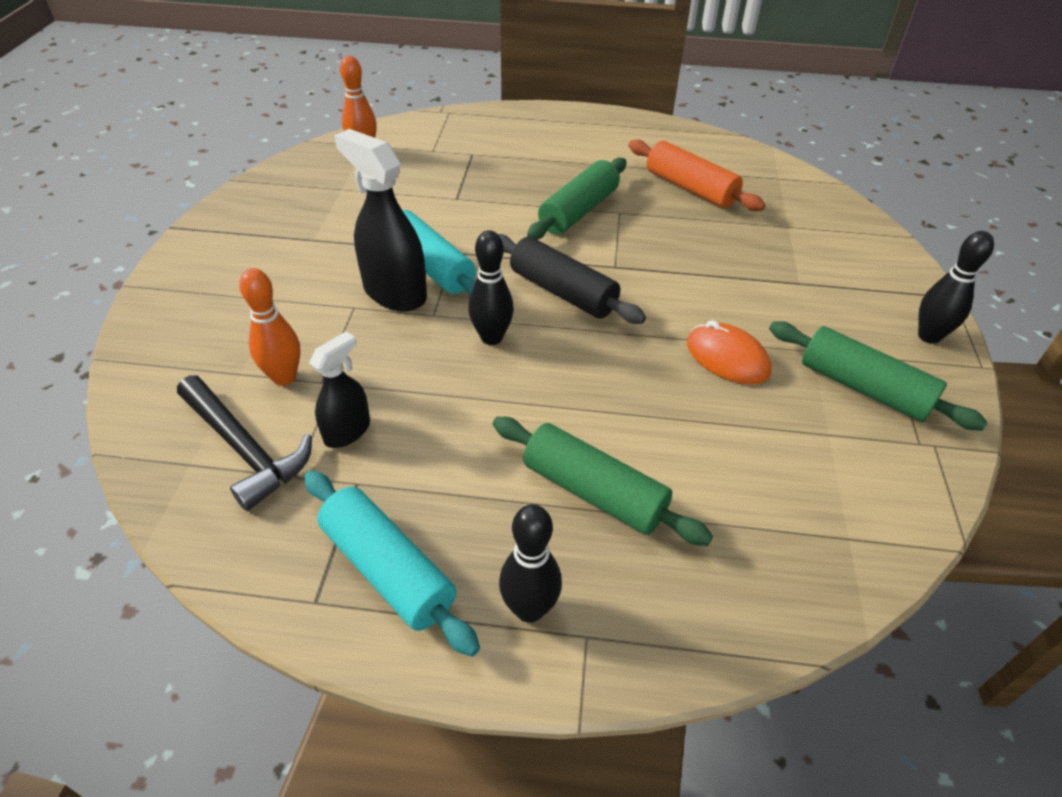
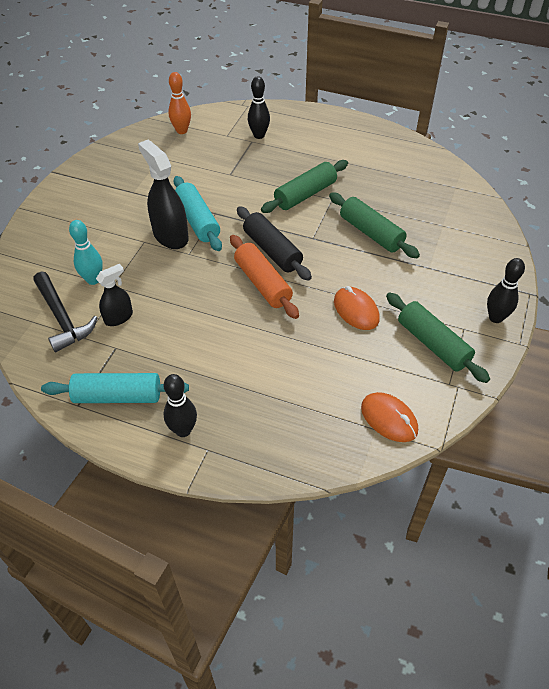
camera: 15 degrees right, 5 degrees up
orange bowling pin [239,268,300,386] -> turquoise bowling pin [69,220,103,285]
turquoise rolling pin [304,470,480,657] -> turquoise rolling pin turned 60 degrees counterclockwise [41,373,189,403]
black bowling pin [468,230,514,345] -> black bowling pin moved to [248,76,270,139]
green rolling pin [493,417,713,546] -> green rolling pin moved to [329,192,420,258]
orange rolling pin [629,140,765,211] -> orange rolling pin moved to [230,235,299,319]
none -> orange mouse [361,392,418,442]

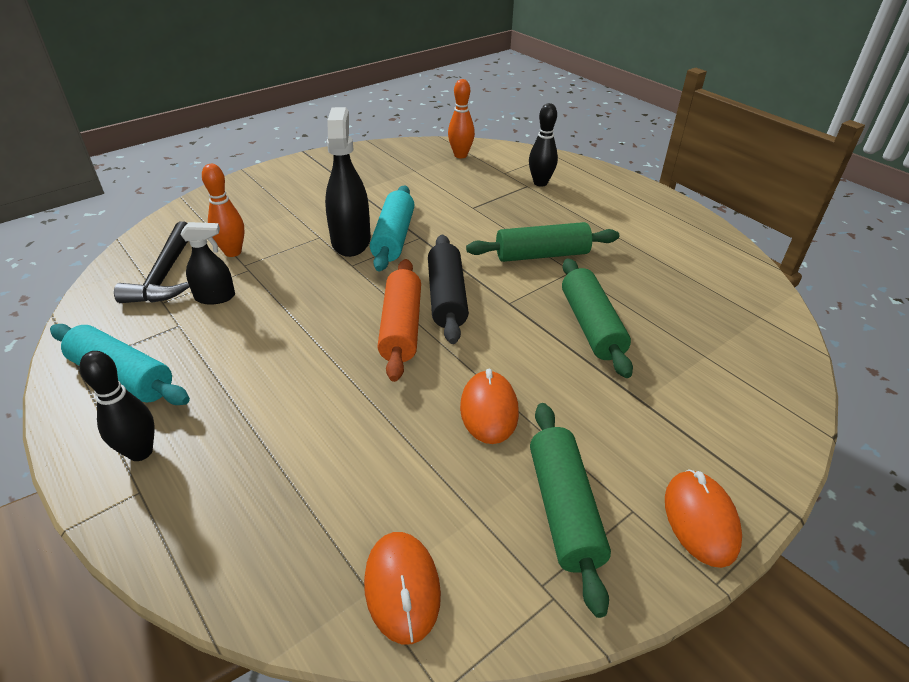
camera: 30 degrees right, 10 degrees down
turquoise bowling pin [69,220,103,285] -> orange bowling pin [202,164,245,257]
black bowling pin [487,258,525,323] -> orange mouse [665,470,742,568]

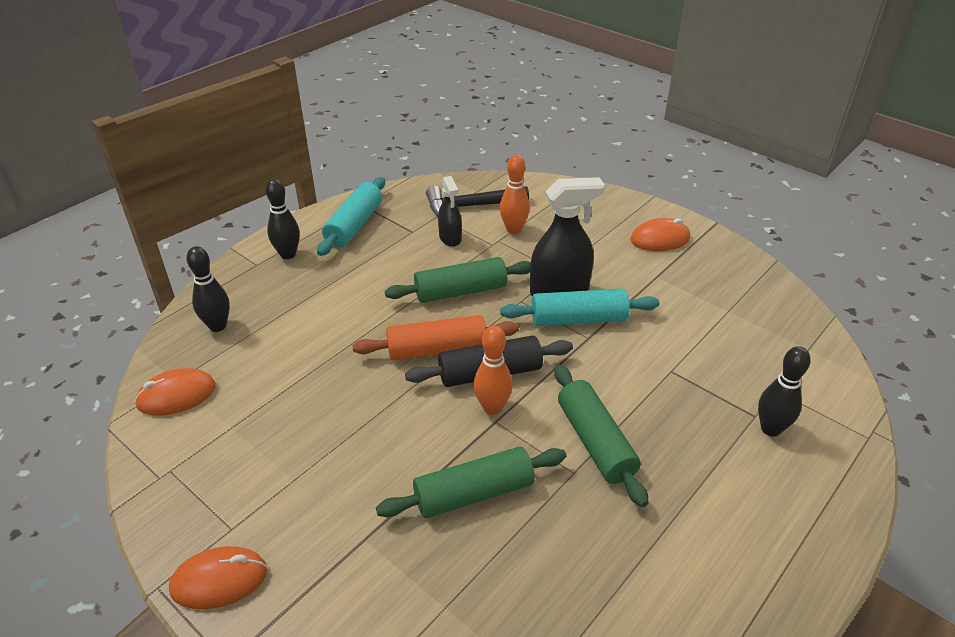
camera: 80 degrees right, 0 degrees up
orange bowling pin [448,79,475,158] -> orange bowling pin moved to [474,326,513,415]
orange mouse [460,369,519,444] -> orange mouse moved to [630,218,690,251]
green rolling pin [530,403,611,618] -> green rolling pin moved to [385,257,531,303]
none -> black bowling pin [186,246,230,332]

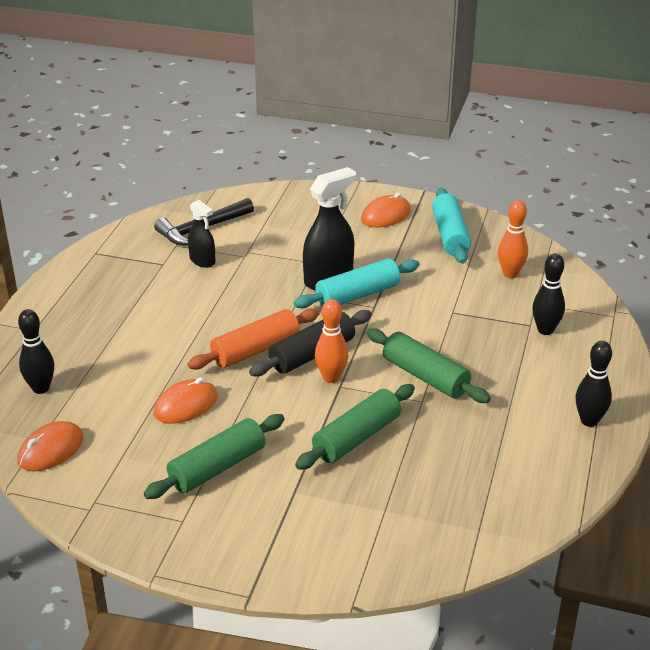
camera: 25 degrees left, 5 degrees down
orange mouse [169,546,267,609] -> orange mouse moved to [154,377,218,424]
black bowling pin [265,178,300,259] -> black bowling pin moved to [576,341,612,427]
turquoise rolling pin [317,177,385,256] -> turquoise rolling pin moved to [432,188,471,264]
green rolling pin [385,257,531,303] -> green rolling pin moved to [144,414,285,499]
orange bowling pin [500,155,530,234] -> orange bowling pin moved to [498,200,528,278]

